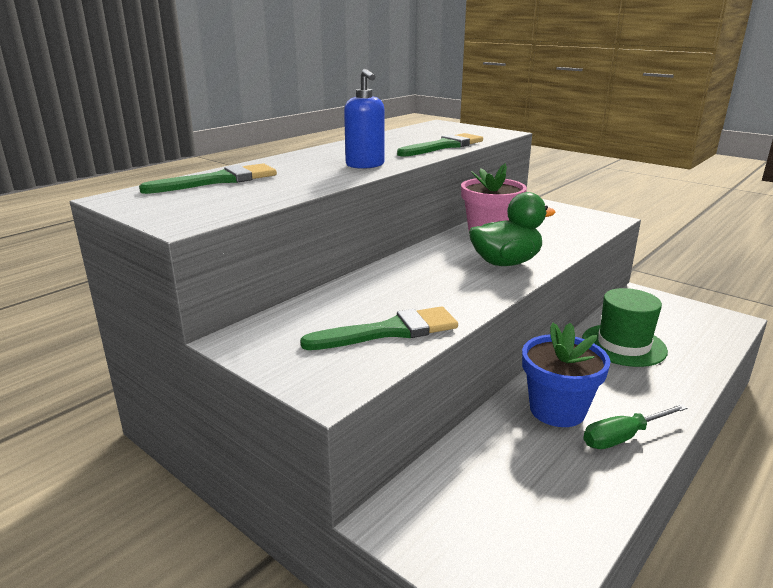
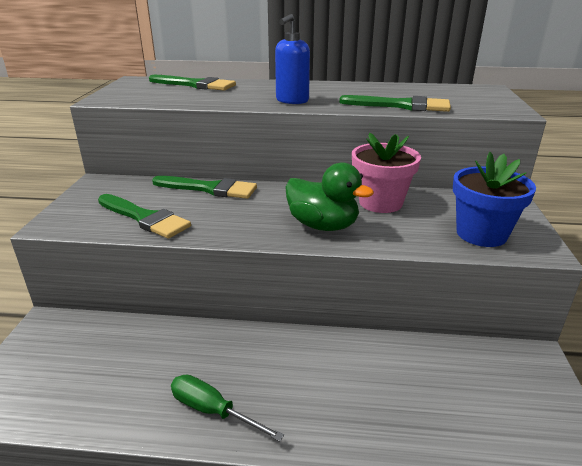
camera: 55 degrees right, 5 degrees up
blue flower pot [522,323,611,427] -> blue flower pot moved to [453,152,536,247]
green hat [582,288,668,367] -> none
none -> green brush [152,176,257,199]

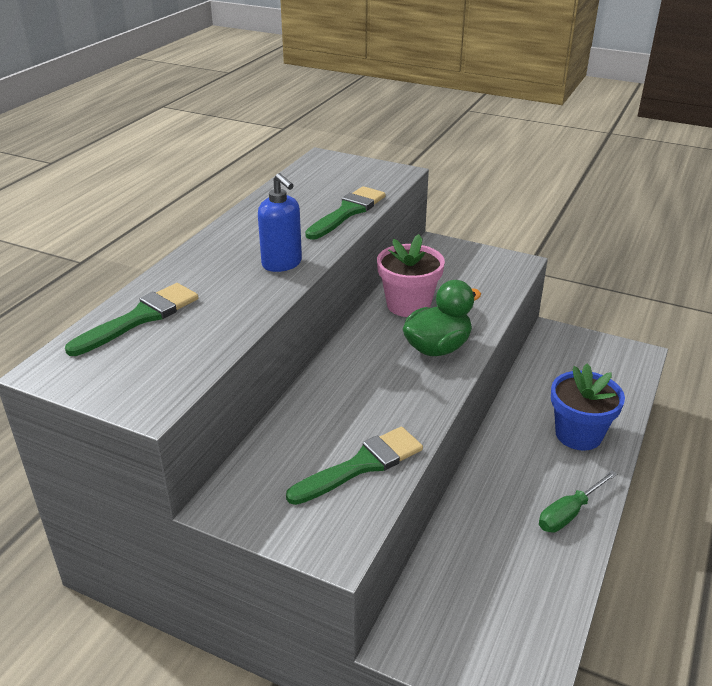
camera: 70 degrees left, 5 degrees up
green brush [152,176,257,199] -> none
blue flower pot [453,152,536,247] -> blue flower pot moved to [551,363,625,451]

